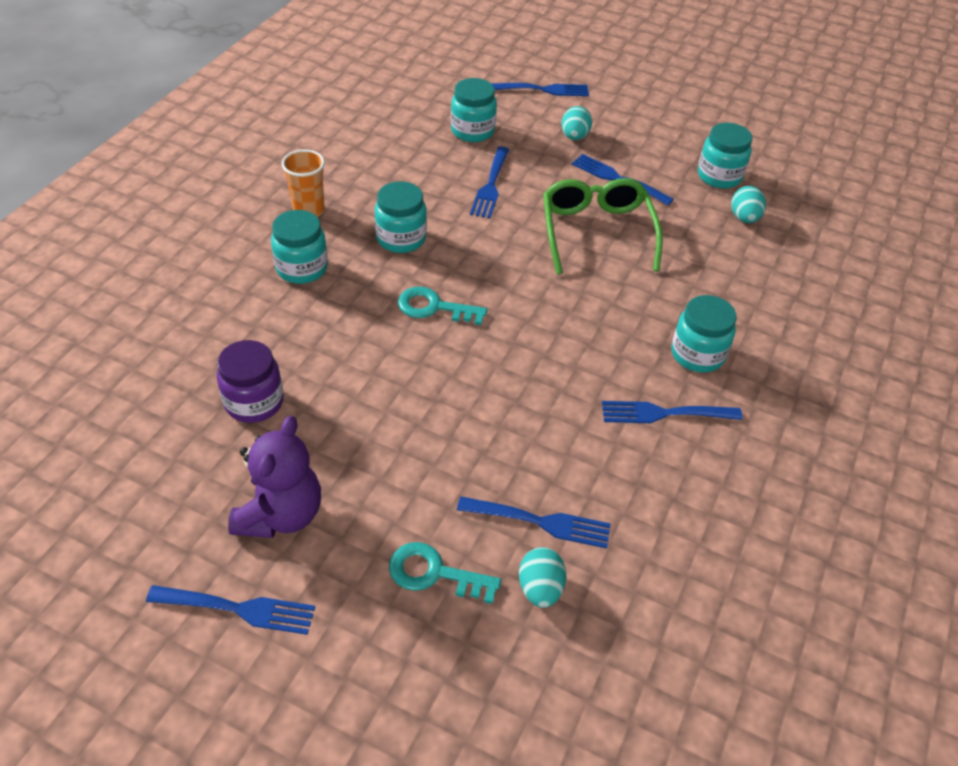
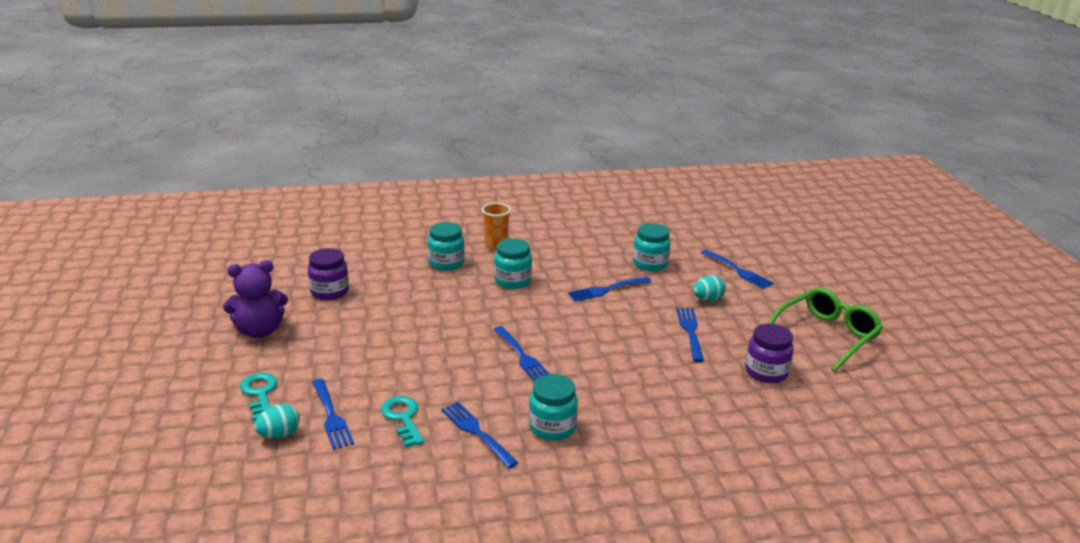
camera: 55 degrees right, 20 degrees down
blue fork [146,585,315,635] -> blue fork moved to [493,326,549,382]
turquoise key [398,286,487,325] -> turquoise key moved to [381,396,424,447]
green glasses [543,178,663,274] -> green glasses moved to [768,288,883,372]
turquoise jar [698,123,752,189] -> purple jar [745,324,794,383]
turquoise egg [731,186,766,223] -> none

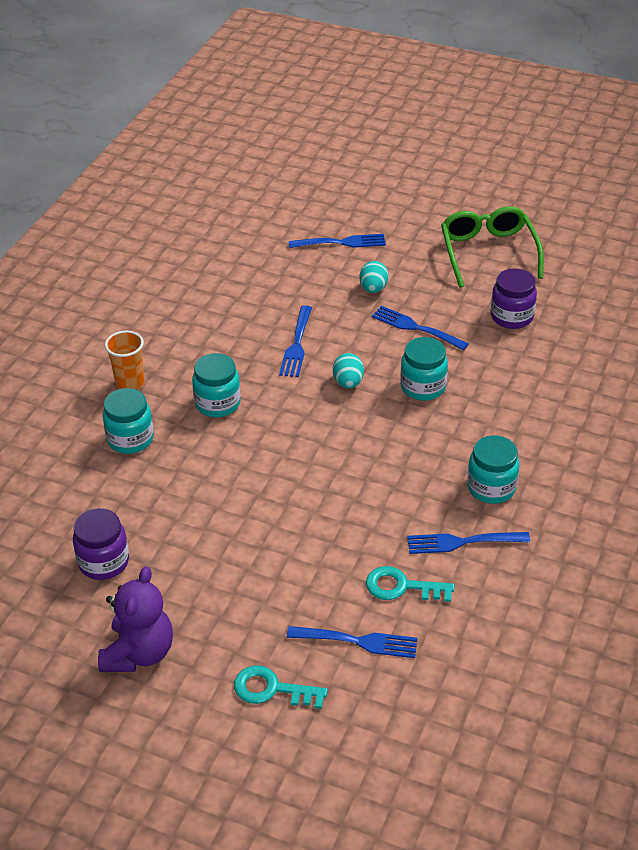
camera: 55 degrees left, 15 degrees up
turquoise egg [254,404,300,439] -> turquoise egg moved to [333,353,364,389]
blue fork [493,326,549,382] -> none
turquoise jar [633,223,671,271] -> turquoise jar moved to [400,337,448,401]

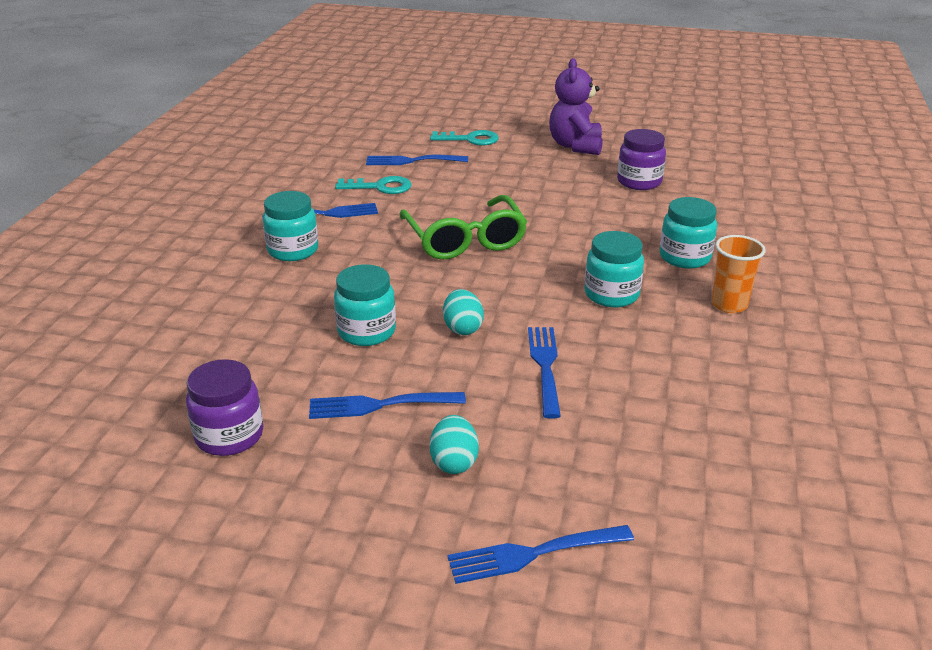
camera: 170 degrees right, 10 degrees down
blue fork [372,306,469,350] -> blue fork turned 150 degrees clockwise [309,392,466,419]
green glasses [441,206,544,288] -> green glasses moved to [400,195,527,260]

